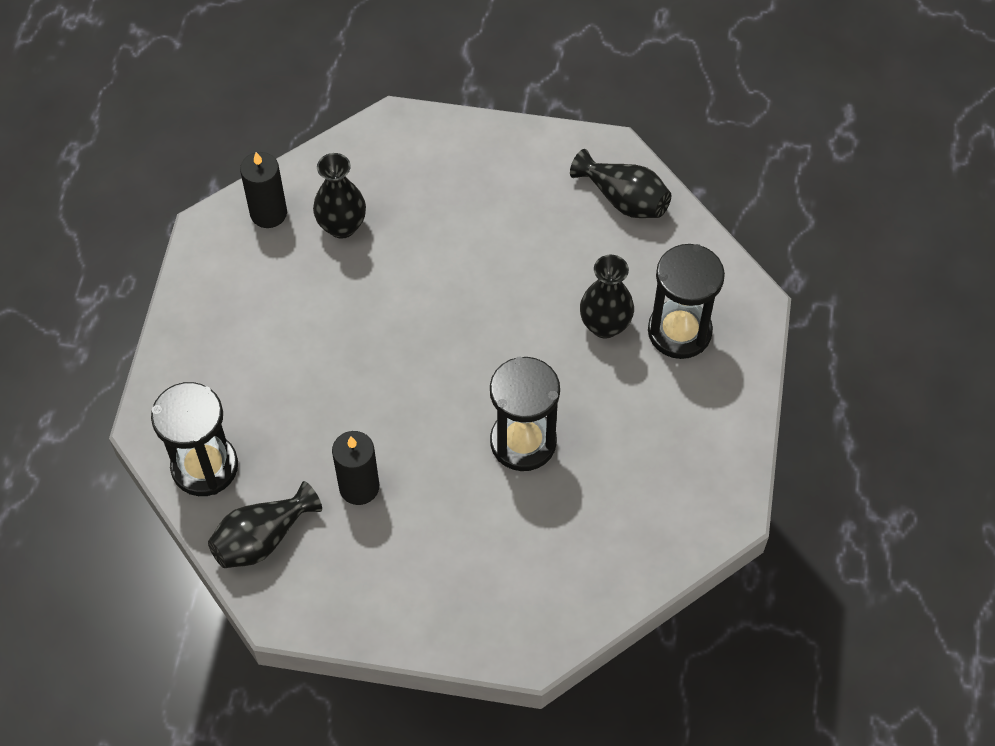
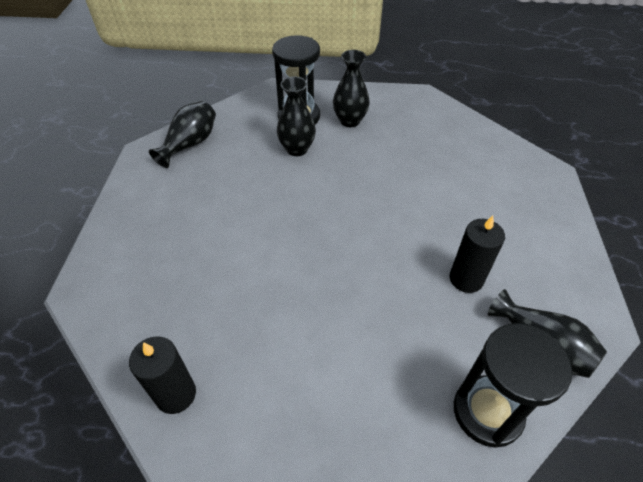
camera: 95 degrees left, 10 degrees down
black vase [313,153,366,239] -> black vase moved to [333,50,370,127]
black hourglass [490,357,560,471] -> none

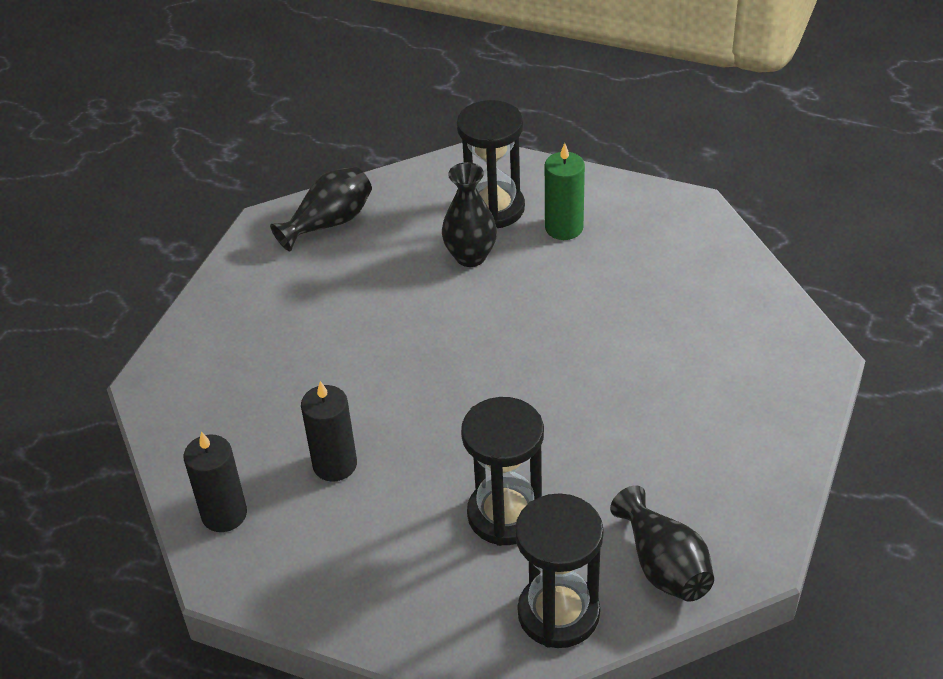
camera: 20 degrees right, 5 degrees down
black vase [333,50,370,127] -> green candle [545,143,585,240]
black candle [450,216,505,293] -> black candle moved to [301,381,357,482]
none -> black hourglass [461,397,544,546]

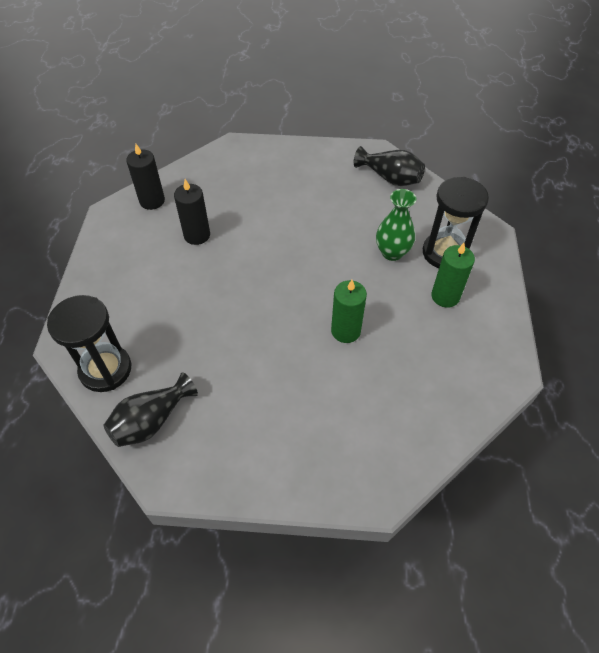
camera: 70 degrees right, 10 degrees up
black vase [442,162,497,267] -> green vase [376,189,416,261]
black hourglass [461,397,544,546] -> none
none -> green candle [331,280,367,343]

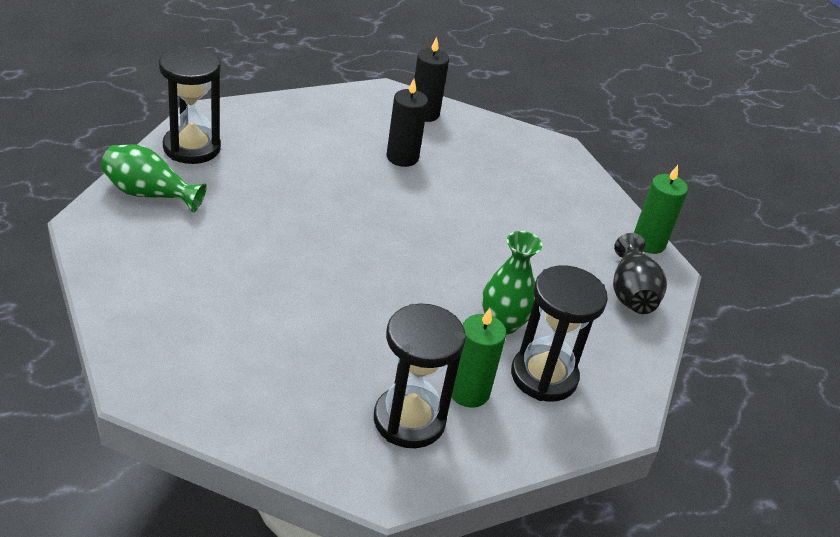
camera: 55 degrees right, 15 degrees down
black vase [103,372,198,447] -> green vase [101,144,207,213]
green candle [331,280,367,343] -> green candle moved to [634,165,688,254]
none -> black hourglass [374,304,466,448]

